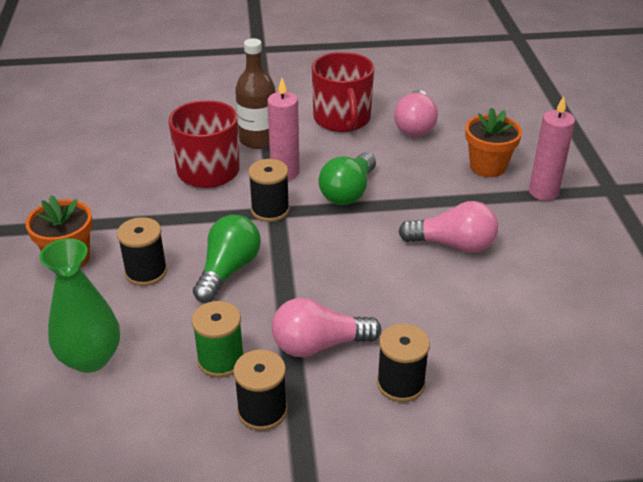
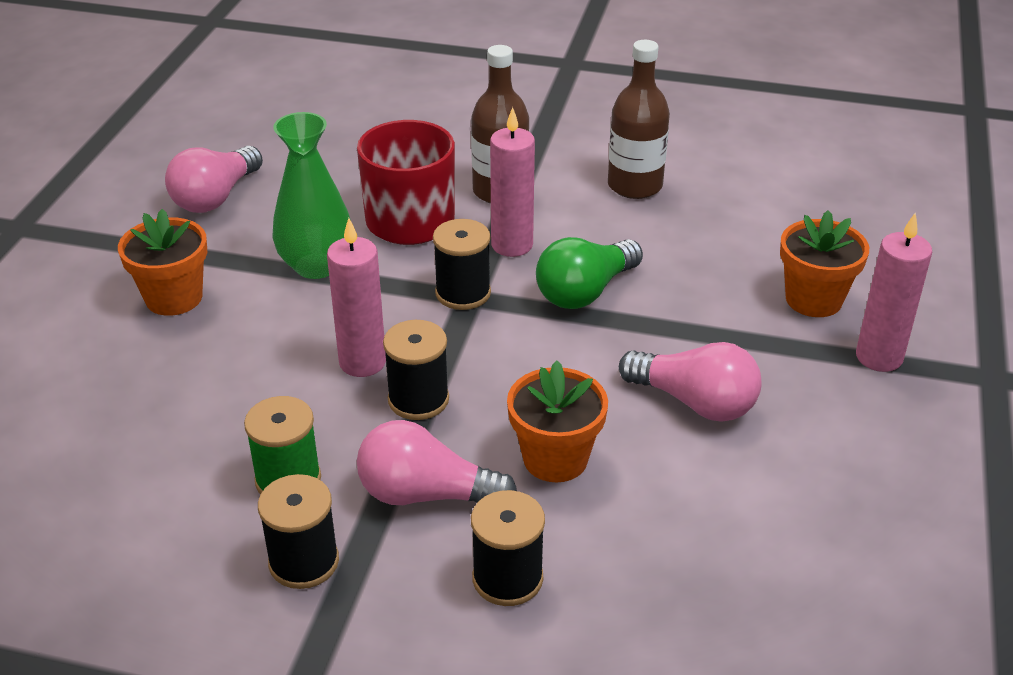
camera: 20 degrees right, 0 degrees up
green vase [39,238,120,373] -> green vase moved to [273,112,350,279]
black spool [117,217,167,286] -> black spool moved to [383,320,449,420]
green light bulb [193,215,261,303] -> pink candle [327,218,386,377]
red mug [312,52,374,132] -> brown bottle [608,40,670,199]
pink light bulb [394,90,438,137] -> pink light bulb moved to [165,146,263,213]
none -> orange flower pot [507,361,608,482]

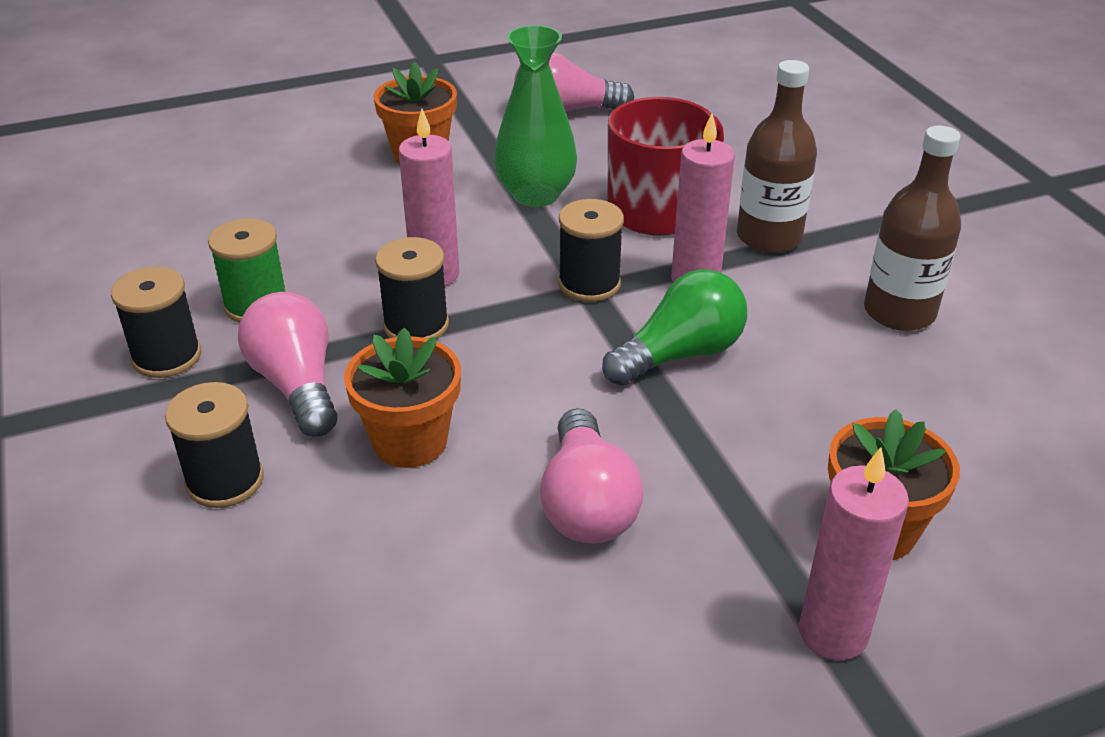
camera: 55 degrees right, 0 degrees up
green light bulb [536,237,643,309] -> green light bulb turned 135 degrees clockwise [602,269,747,386]

